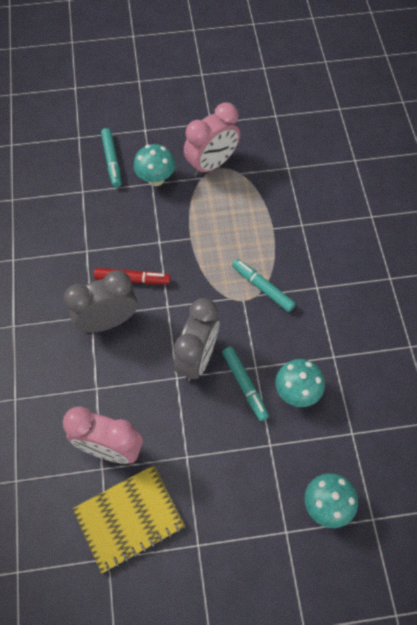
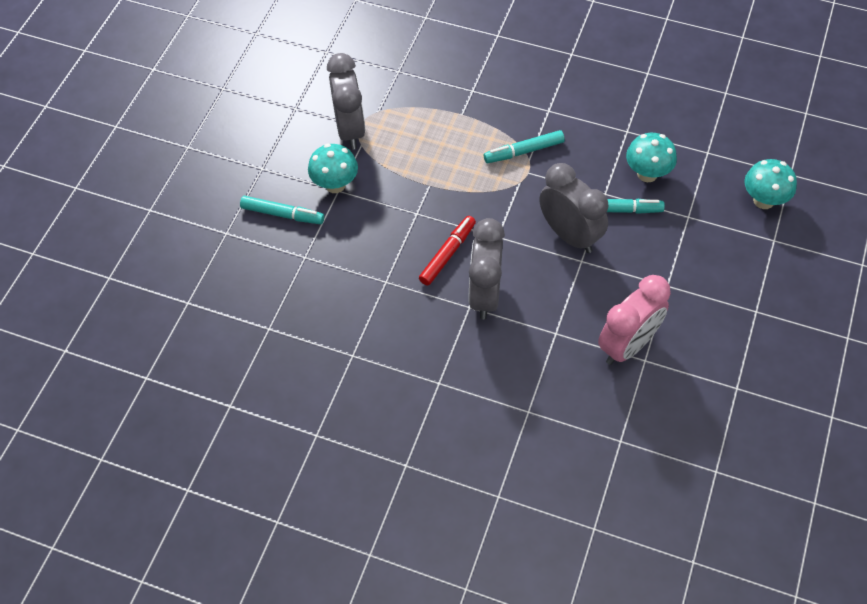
camera: 60 degrees left, 5 degrees down
yellow notebook [73,465,185,573] -> none
pink clock [184,103,240,176] -> grey clock [327,53,365,150]

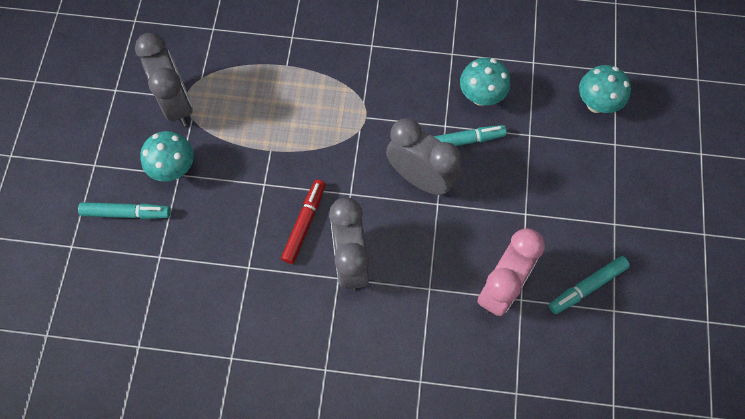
camera: 15 degrees left, 10 degrees up
turquoise marker [484,130,565,163] -> turquoise marker moved to [549,256,630,314]

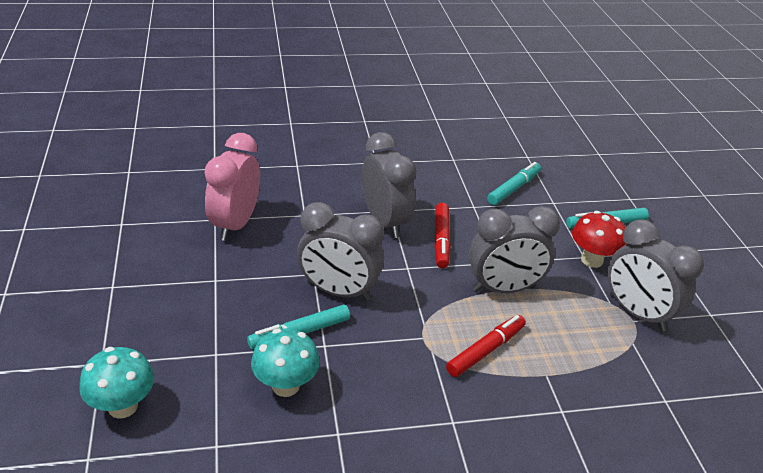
camera: 160 degrees right, 30 degrees down
turquoise mushroom [140,131,194,182] -> red mushroom [572,211,627,268]
turquoise marker [549,256,630,314] -> turquoise marker moved to [487,162,541,205]
none -> red marker [446,315,526,377]
none -> grey clock [469,206,560,293]

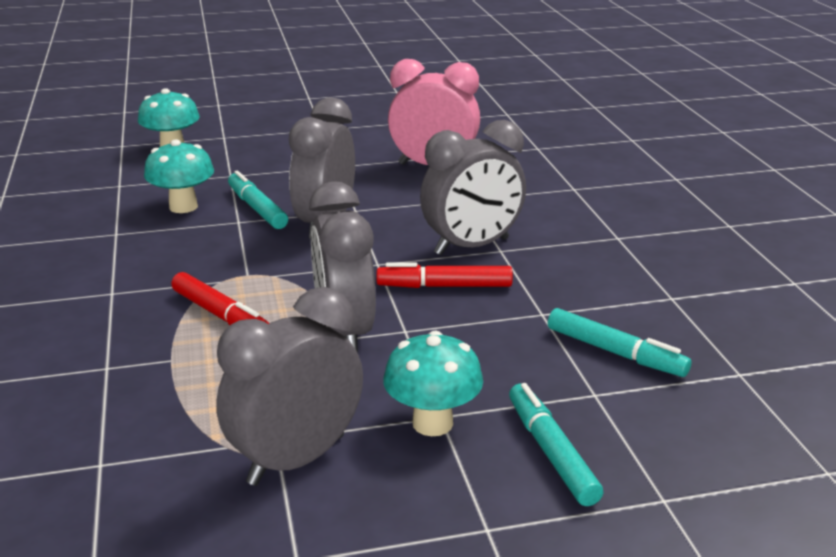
camera: 90 degrees right, 10 degrees down
red mushroom [572,211,627,268] -> turquoise mushroom [383,330,483,436]

